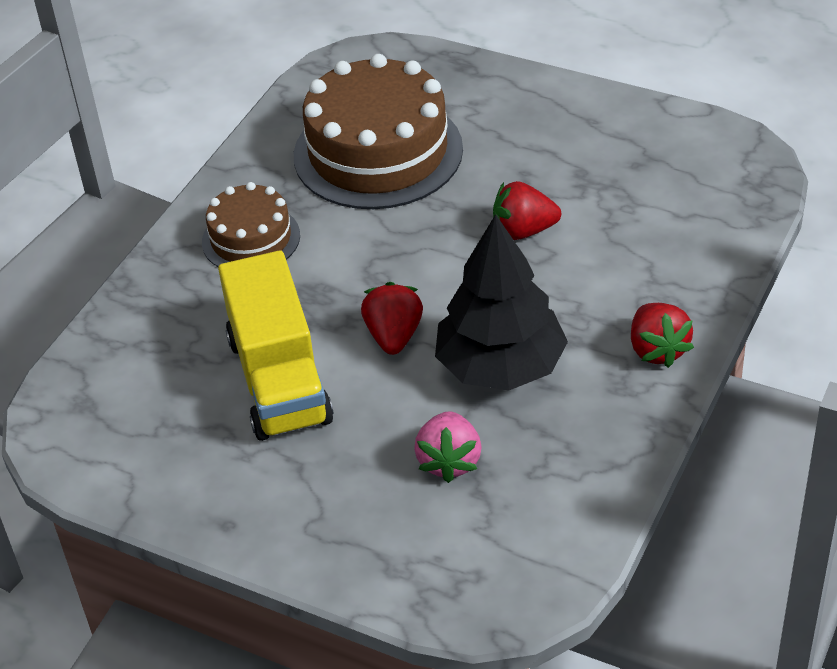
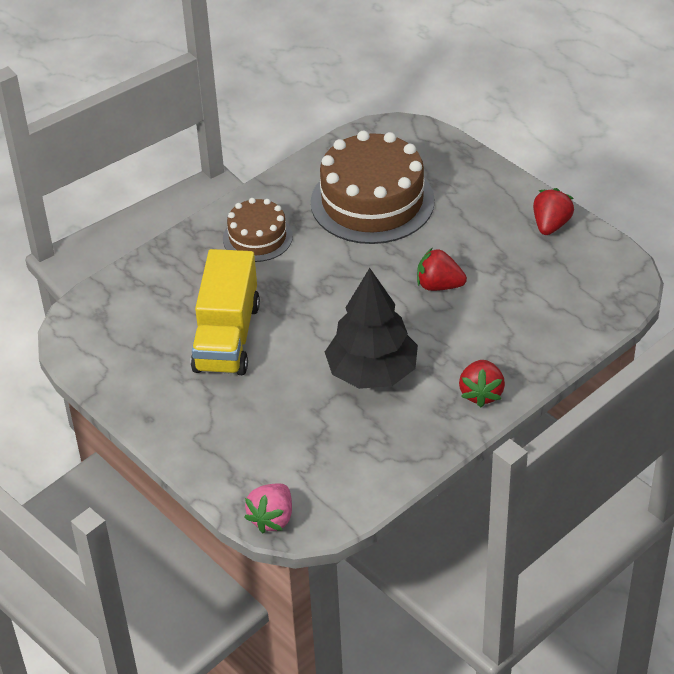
camera: 20 degrees right, 0 degrees up
red strawberry [361,282,423,355] -> red strawberry moved to [533,188,574,235]
pink strawberry [414,411,481,483] -> pink strawberry moved to [244,483,292,533]

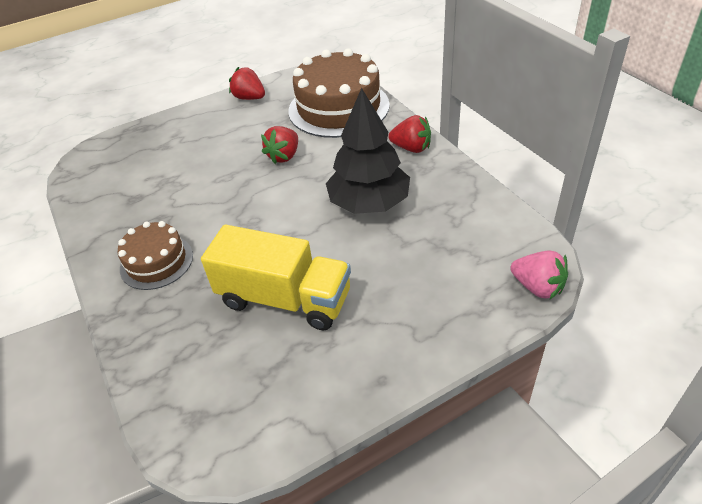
camera: 75 degrees left, 0 degrees up
brown cake [311,131,435,244] -> brown cake moved to [289,48,390,138]

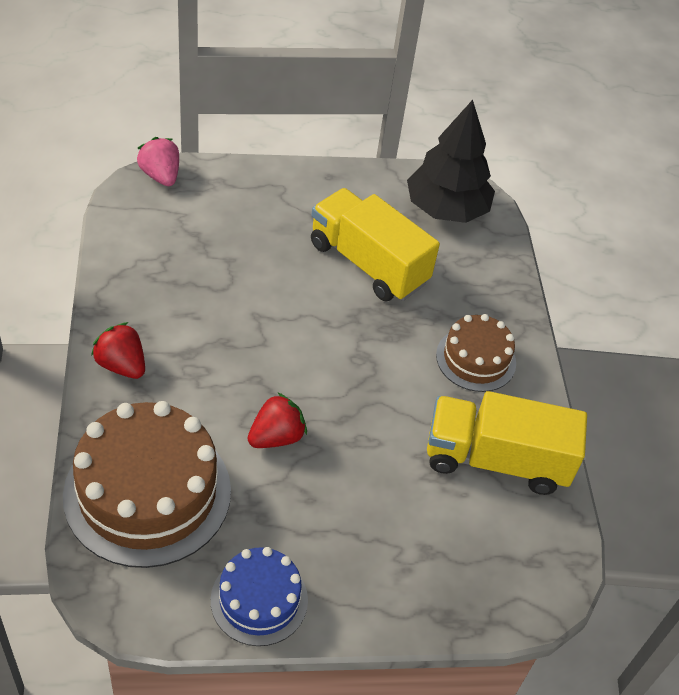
camera: 165 degrees left, 5 degrees up
red strawberry [229,67,265,100] -> blue cake [211,547,308,646]
black tree [326,88,410,214] -> black tree moved to [407,100,495,223]
none -> yellow truck [427,391,587,495]

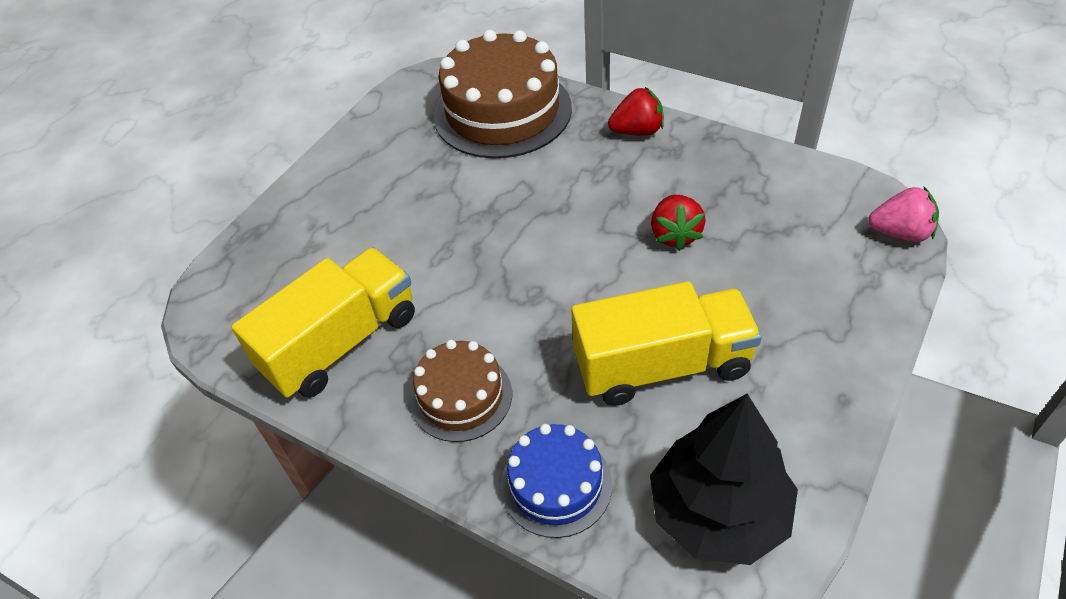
camera: 135 degrees right, 0 degrees up
blue cake [211,547,308,646] -> blue cake moved to [501,424,612,538]
red strawberry [248,392,307,448] -> red strawberry moved to [651,195,706,251]

